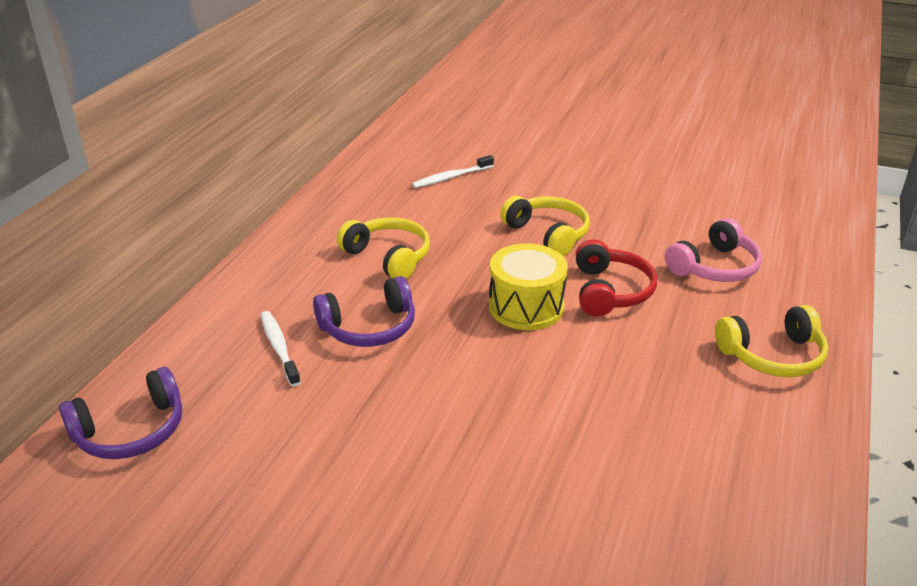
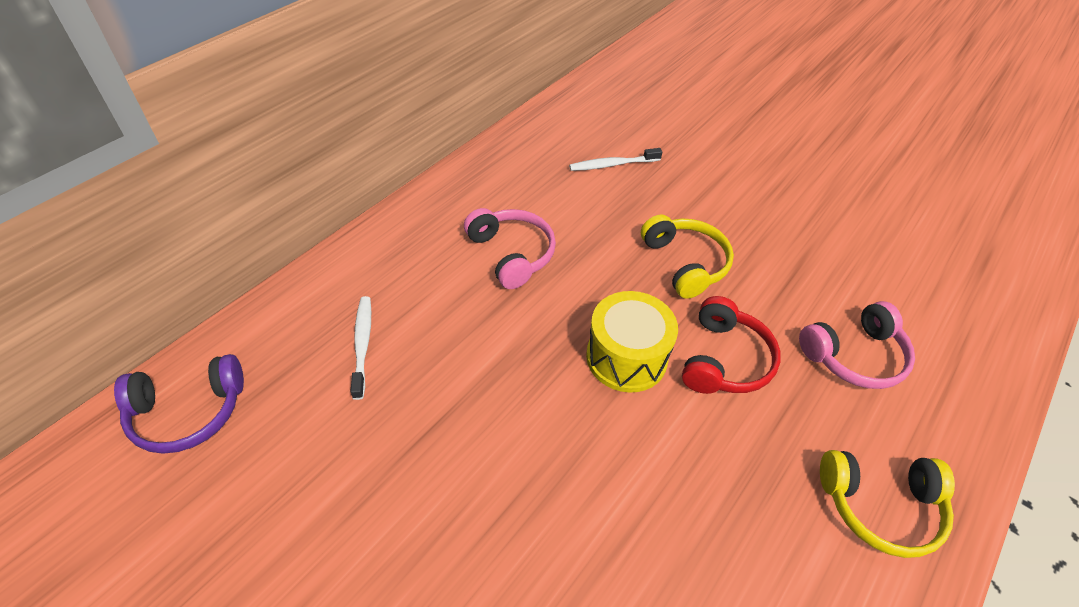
camera: 15 degrees right, 15 degrees up
purple headphones [313,276,415,347] -> none
yellow headphones [337,217,430,279] -> pink headphones [464,208,556,289]

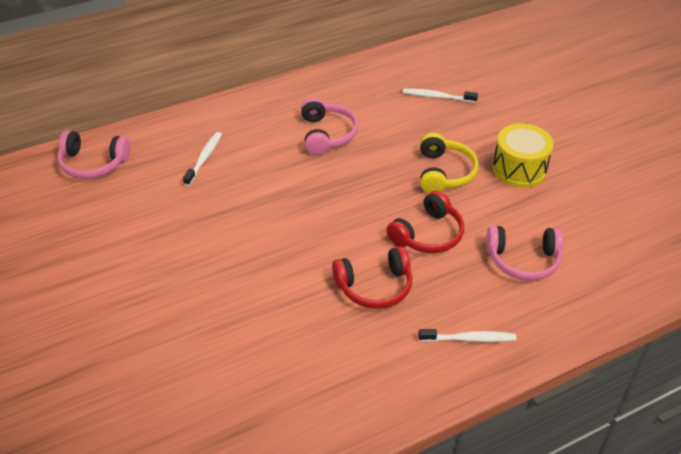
camera: 25 degrees right, 5 degrees down
purple headphones [114,354,244,454] -> pink headphones [57,130,130,179]
yellow drum [586,291,678,393] -> yellow drum moved to [493,123,553,188]
yellow headphones [820,450,955,558] -> white toothbrush [418,329,516,342]
none -> red headphones [332,246,413,309]

